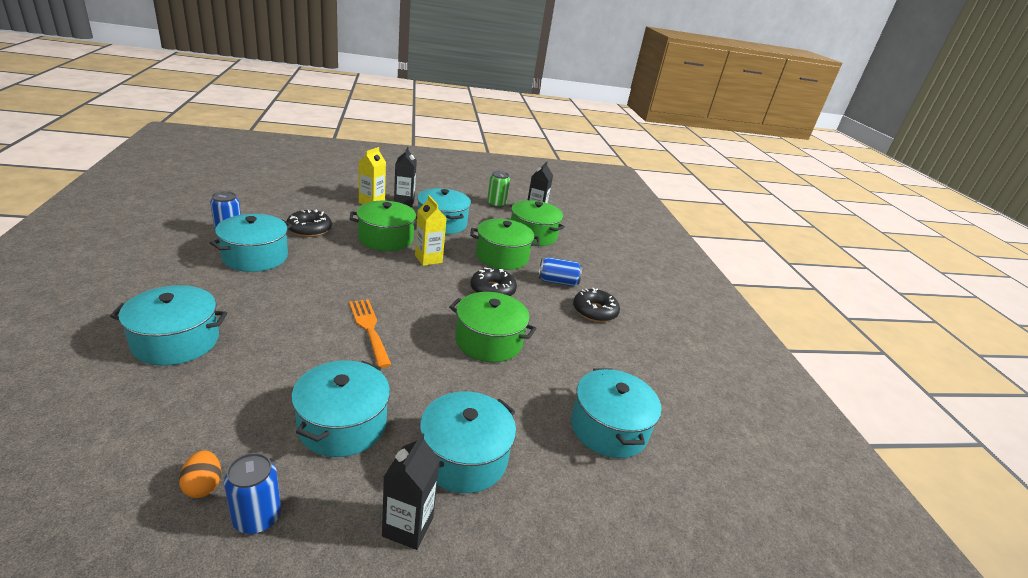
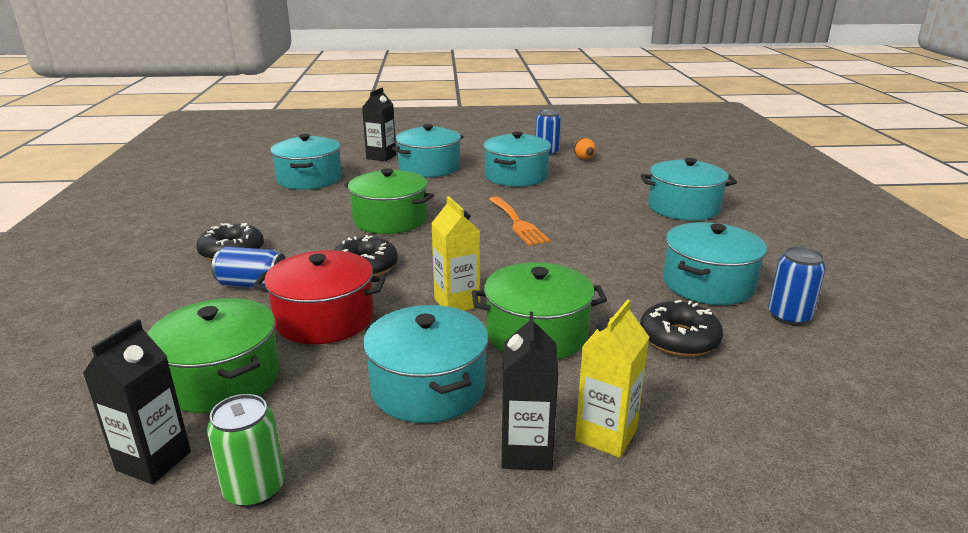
camera: 170 degrees left, 5 degrees down
black carton [382,433,440,550] -> black carton moved to [362,87,396,162]
green pot [470,219,540,270] -> red pot [253,250,386,344]

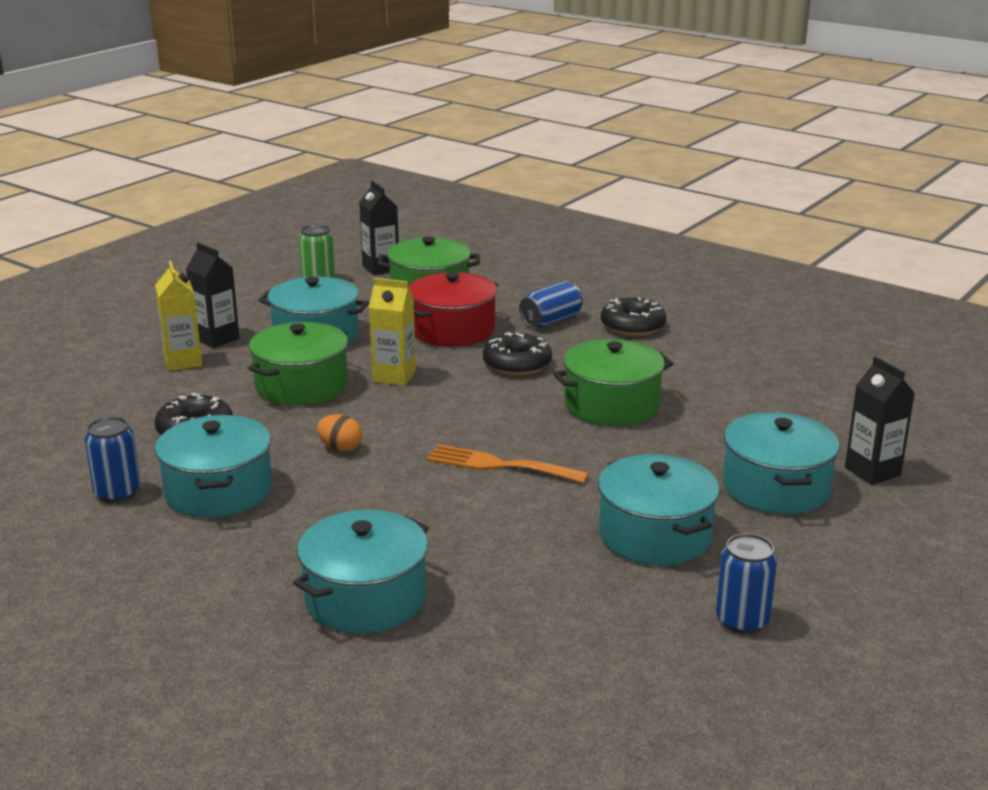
camera: 130 degrees right, 0 degrees up
turquoise pot [270,134,342,190] -> none
orange egg [574,138,596,159] -> orange egg moved to [317,414,362,452]

